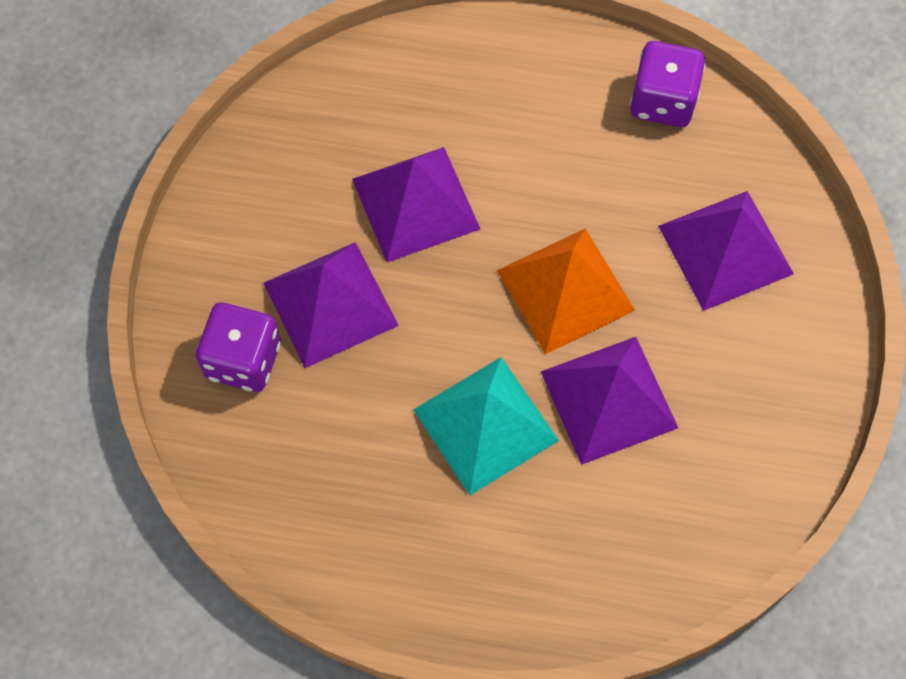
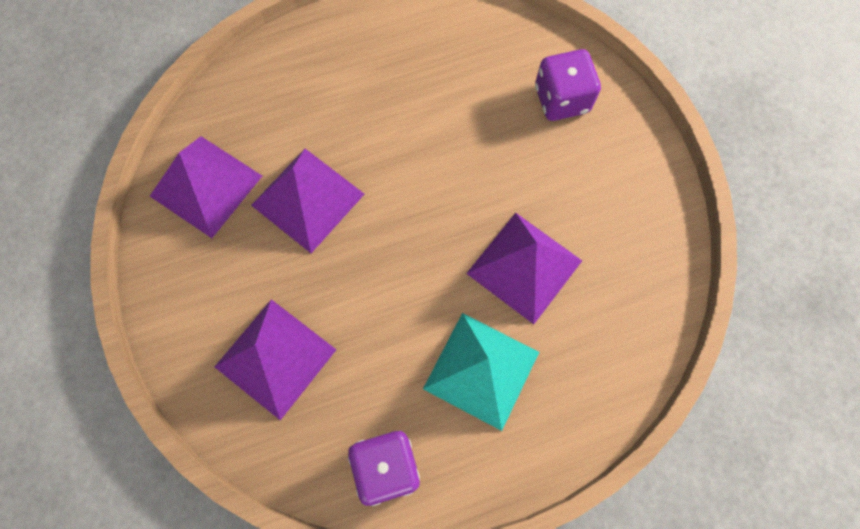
camera: 150 degrees right, 5 degrees up
purple pyramid [263,242,399,368] -> purple pyramid moved to [150,136,262,238]
turquoise pyramid [413,357,559,495] -> turquoise pyramid moved to [423,313,539,431]
orange pyramid [497,229,635,354] -> none

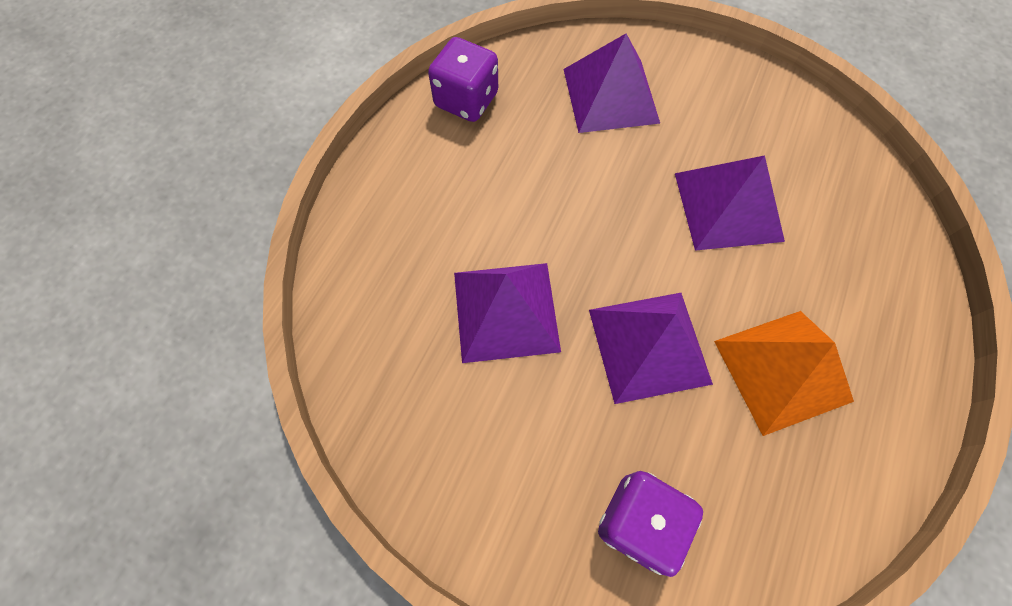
camera: 135 degrees right, 5 degrees down
purple pyramid [150,136,262,238] -> purple pyramid moved to [589,293,713,404]
turquoise pyramid [423,313,539,431] -> none
none -> orange pyramid [714,311,854,436]

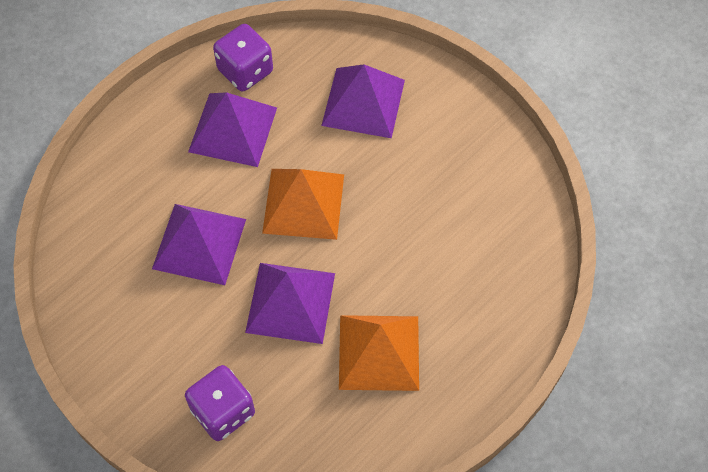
camera: 20 degrees right, 5 degrees down
purple pyramid [675,155,785,251] -> purple pyramid moved to [188,92,277,167]
none -> orange pyramid [262,169,344,240]

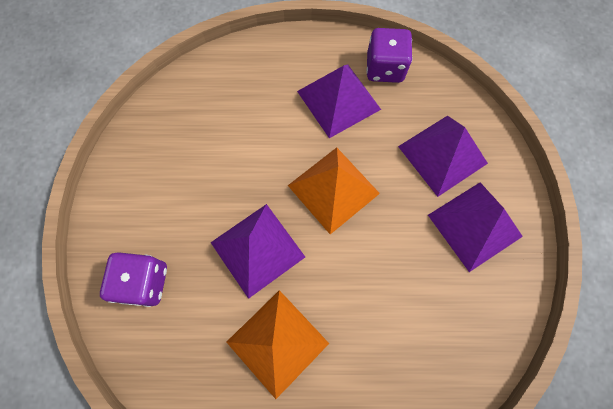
camera: 45 degrees right, 10 degrees up
purple pyramid [152,204,246,285] -> purple pyramid moved to [428,182,523,272]

